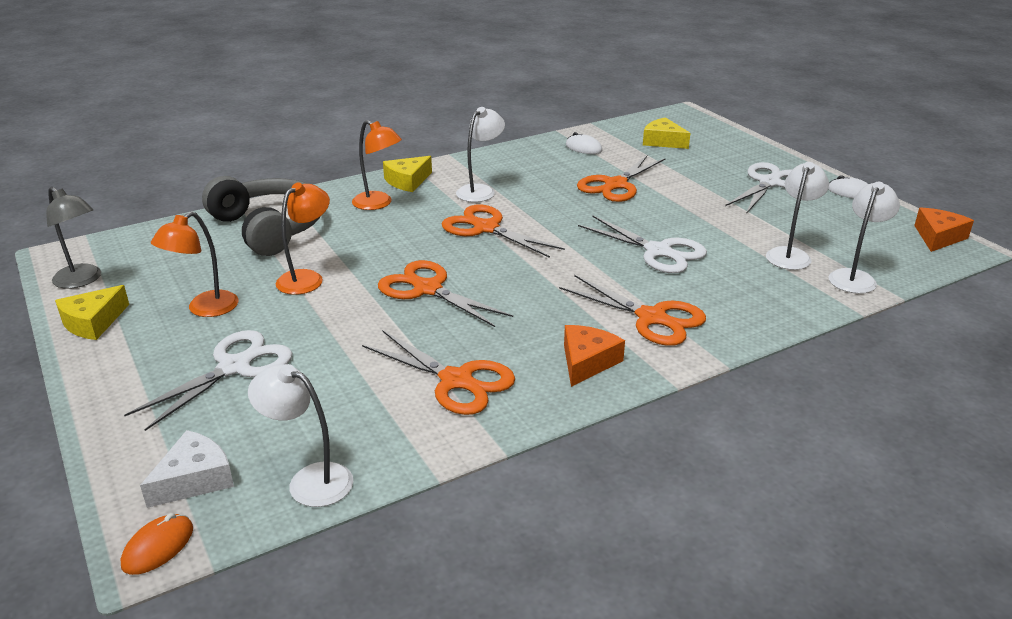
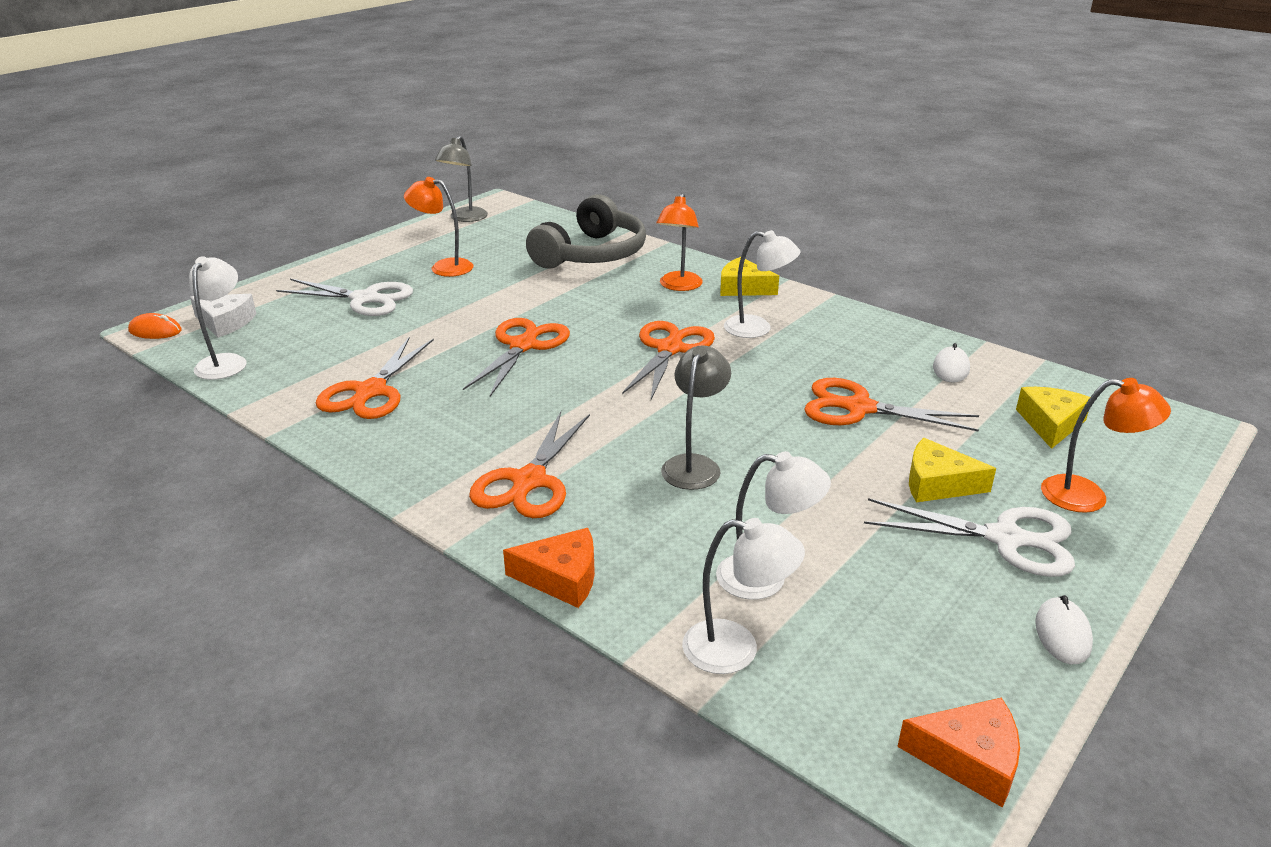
camera: 70 degrees right, 0 degrees up
yellow cheese [55,285,129,340] -> yellow cheese moved to [909,438,996,502]
orange lamp [276,182,330,295] -> orange lamp moved to [1041,378,1171,513]
orange cheese [564,325,625,387] -> orange cheese moved to [503,528,595,608]
white scissors [578,215,707,273] -> grey lamp [661,345,731,490]

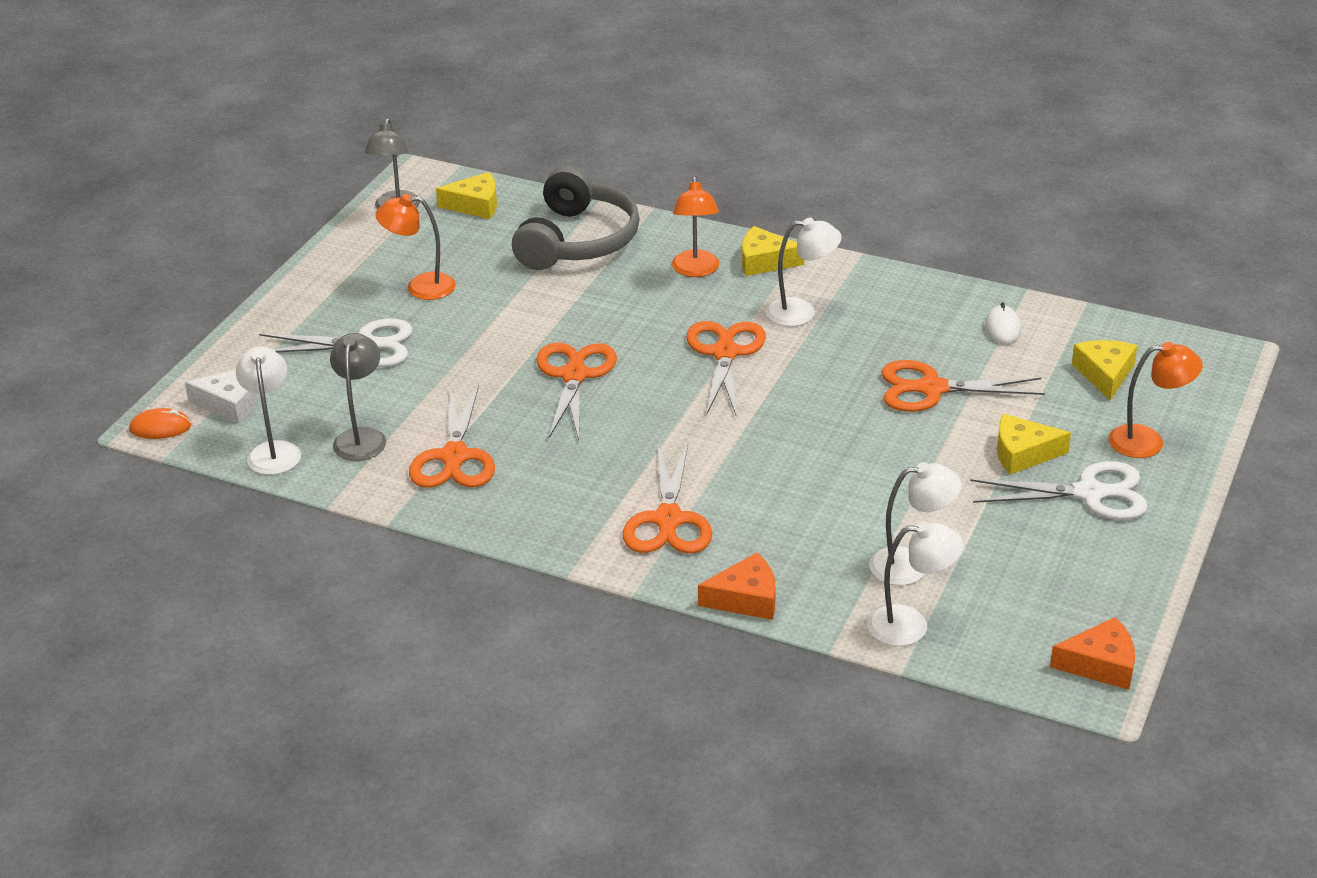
camera: 15 degrees left, 5 degrees up
grey lamp [661,345,731,490] -> grey lamp moved to [330,333,386,461]
white mouse [1035,595,1093,664] -> none
none -> yellow cheese [436,172,497,219]

